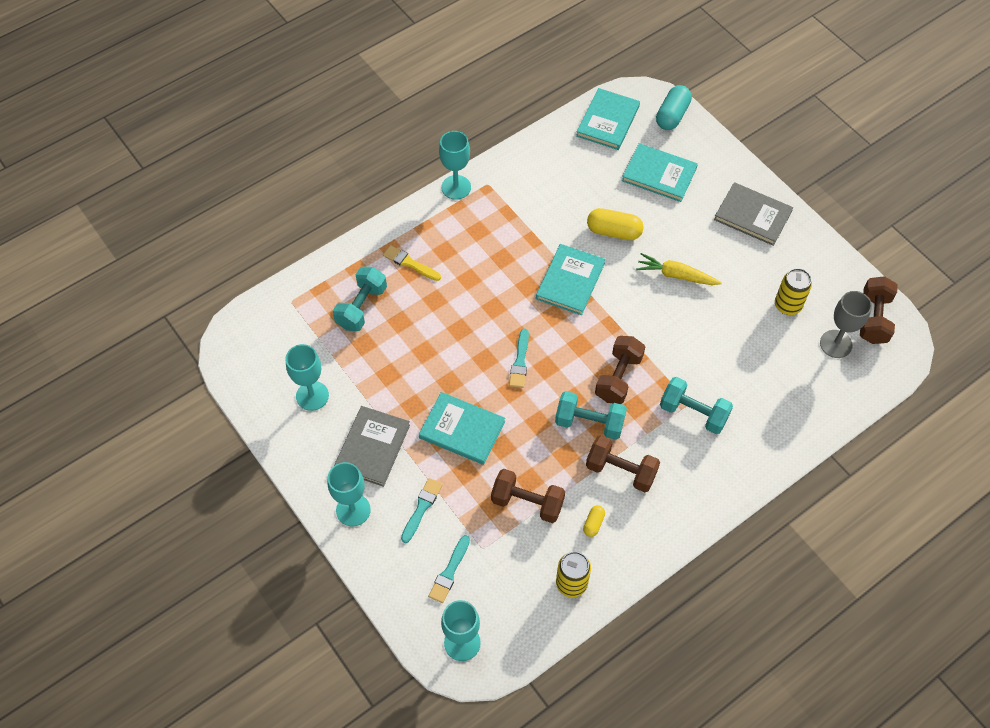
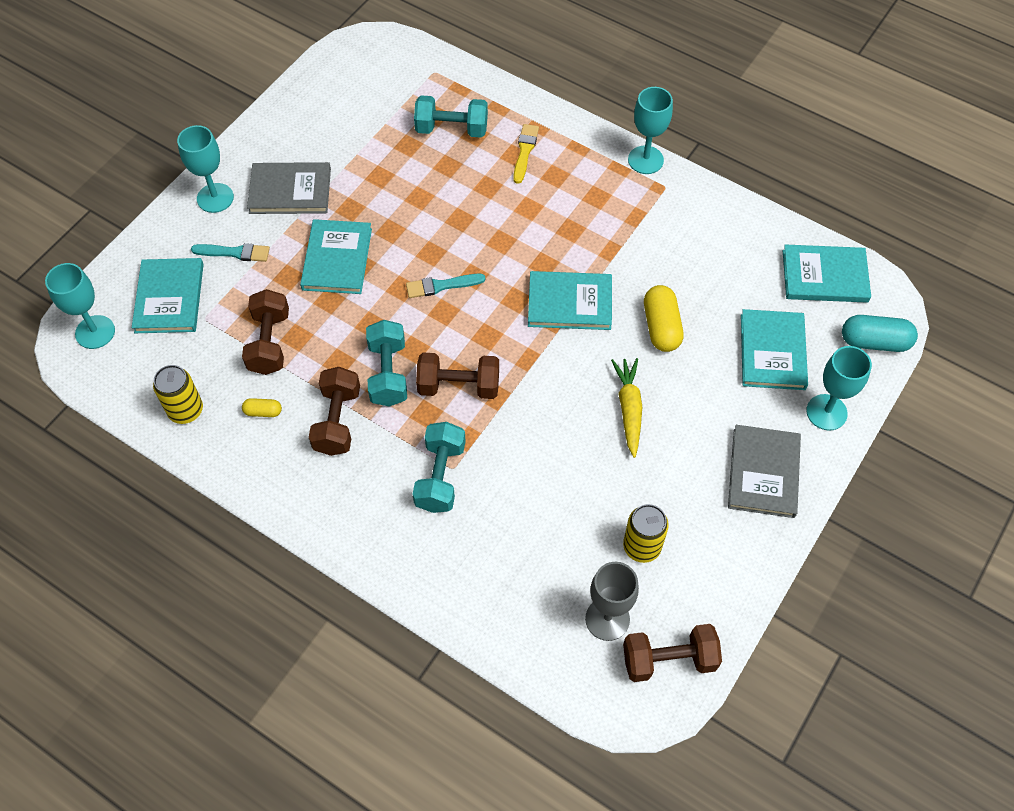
camera: 70 degrees right, 0 degrees up
turquoise goblet [286,344,329,411] -> turquoise goblet moved to [806,346,872,431]
turquoise brush [428,535,470,603] -> turquoise book [132,258,204,333]

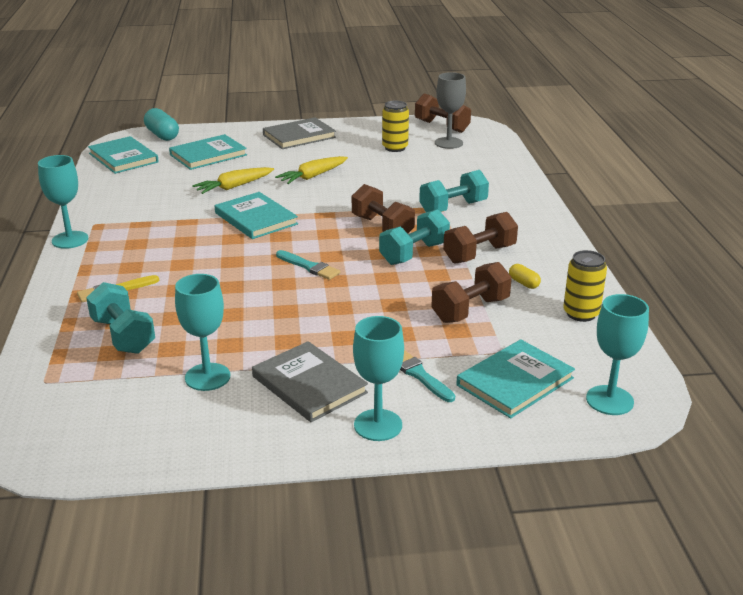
camera: 130 degrees left, 30 degrees down
turquoise book [300,219,372,294] -> none
yellow capsule [644,285,684,352] -> yellow carrot [192,167,274,194]
turquoise goblet [806,346,872,431] -> turquoise goblet moved to [175,274,230,391]

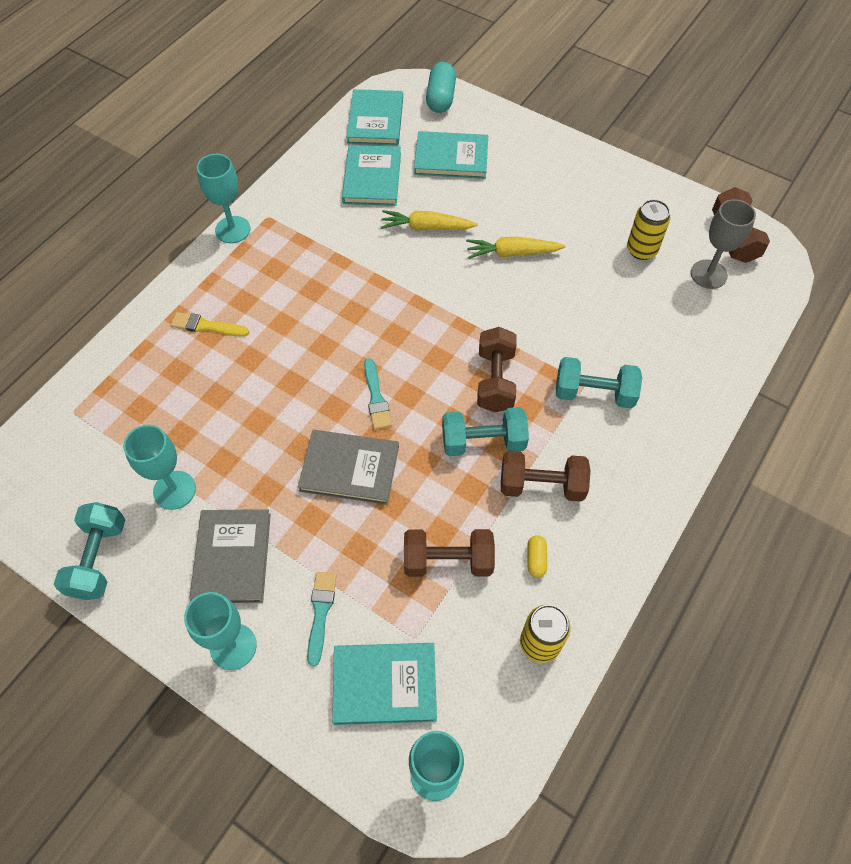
camera: 40 degrees right, 30 degrees up
turquoise dumbbell [86,282,155,354] -> turquoise dumbbell moved to [54,502,125,600]
turquoise book [214,192,298,239] -> turquoise book moved to [342,145,401,206]
grey book [263,117,336,149] -> grey book moved to [298,430,399,505]

